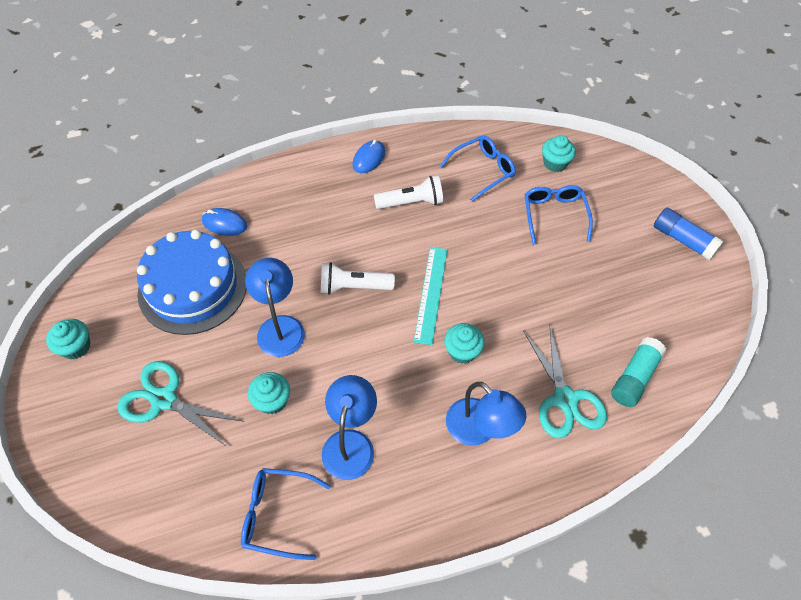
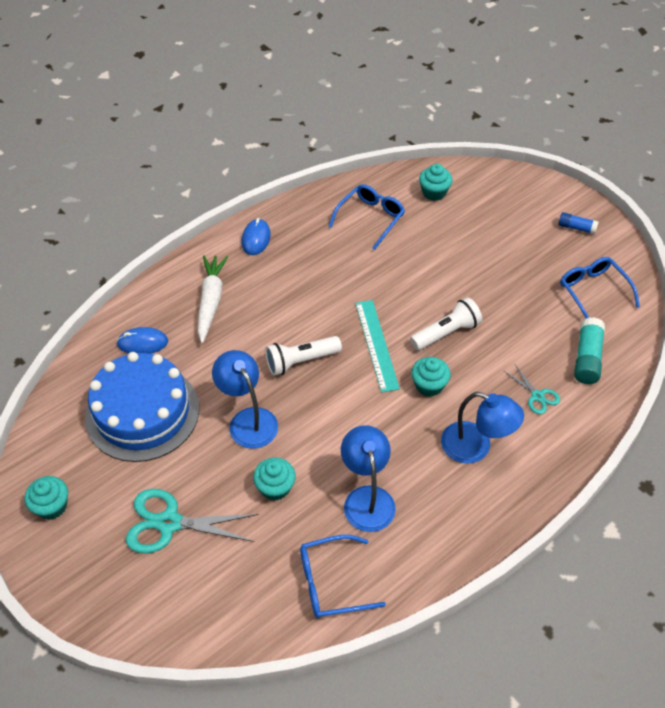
camera: 20 degrees left, 5 degrees down
white flashlight [374,176,443,209] -> white flashlight moved to [410,297,482,350]
turquoise scissors [523,324,607,438] -> turquoise scissors [504,365,560,414], size x0.53
blue glasses [525,185,593,245] -> blue glasses moved to [560,257,640,318]
blue glue stick [654,208,724,260] -> blue glue stick [558,212,599,234], size x0.61
none -> white carrot [198,255,228,343]

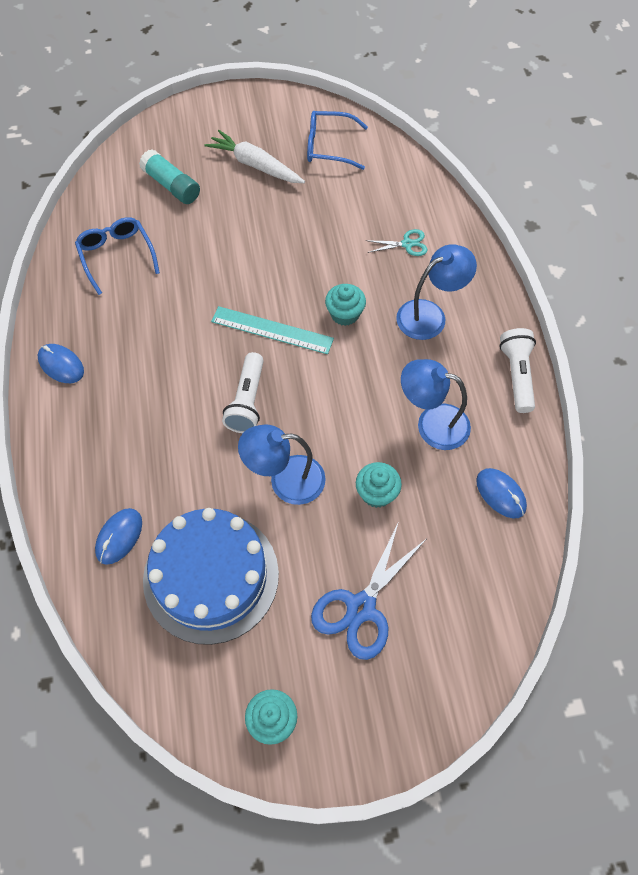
camera: 60 degrees left, 10 degrees up
turquoise scissors [126,489,258,554] -> blue scissors [311,524,426,660]
white carrot [198,255,228,343] -> white carrot moved to [204,130,305,183]
blue glasses [300,535,386,618] -> blue mouse [476,468,527,518]
white flashlight [410,297,482,350] -> white flashlight moved to [499,328,536,413]
turquoise cupcake [419,164,452,201] -> none
blue glue stick [558,212,599,234] -> none
turquoise glue stick [574,317,605,384] -> turquoise glue stick moved to [139,149,200,204]

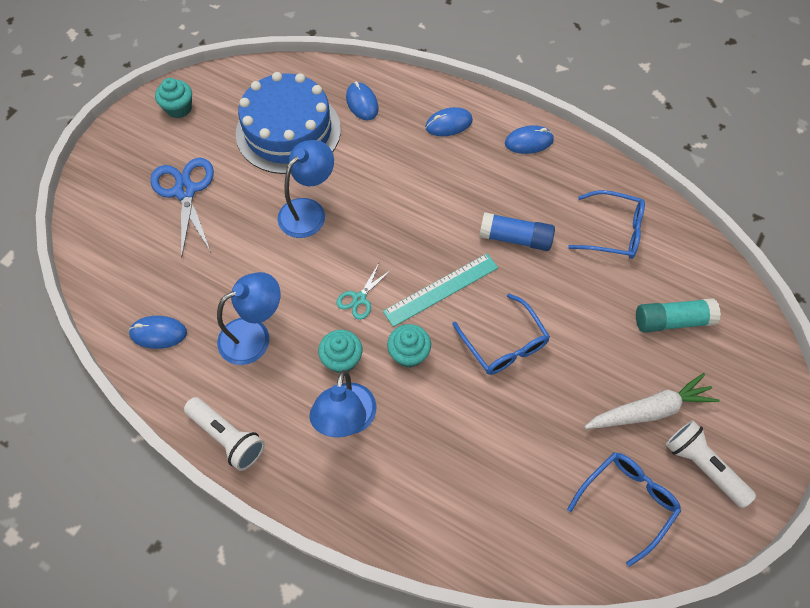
camera: 130 degrees right, 0 degrees up
white flashlight [222,352,264,433] -> white flashlight moved to [666,420,756,508]
turquoise cupcake [356,462,402,508] -> turquoise cupcake moved to [318,330,362,373]
turquoise scissors [365,229,428,256] -> turquoise scissors moved to [336,263,391,320]
none -> blue mouse [425,107,473,136]
none -> blue glasses [452,294,550,375]
none -> blue glue stick [479,212,555,251]

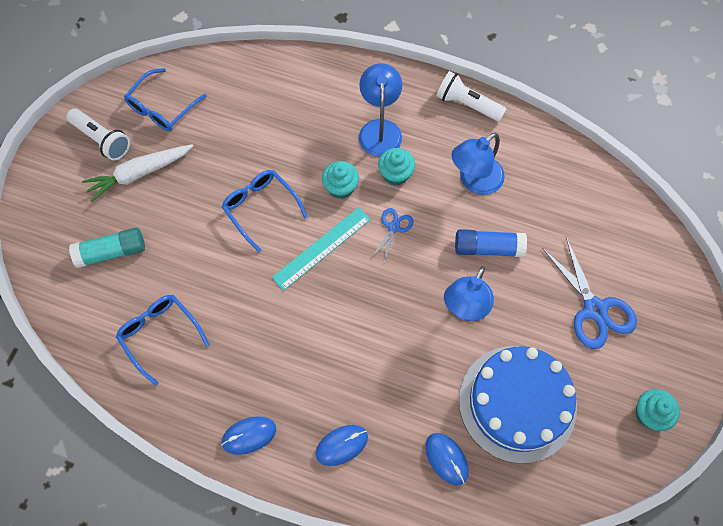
camera: 170 degrees right, 5 degrees up
blue mouse [129,316,187,349] -> none
turquoise scissors [336,263,391,320] -> blue scissors [371,208,413,263]
blue glue stick [479,212,555,251] -> blue glue stick moved to [455,229,527,257]
blue glasses [568,190,645,259] -> blue glasses turned 45 degrees clockwise [116,295,210,386]

